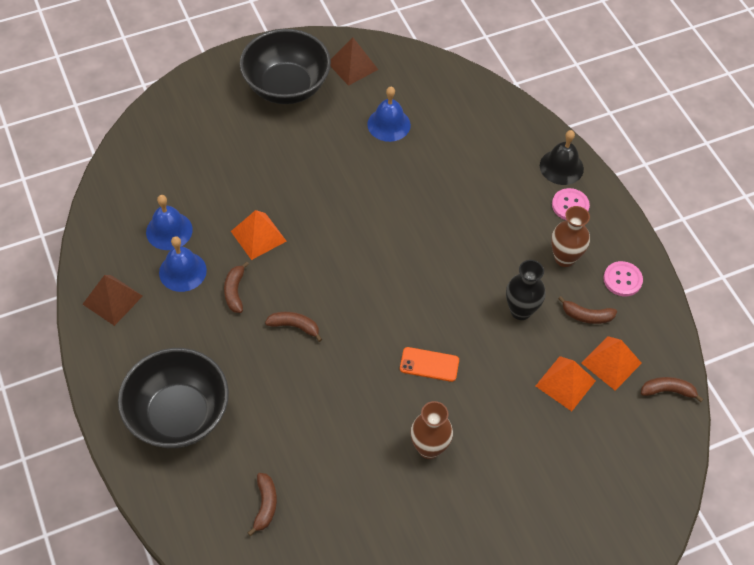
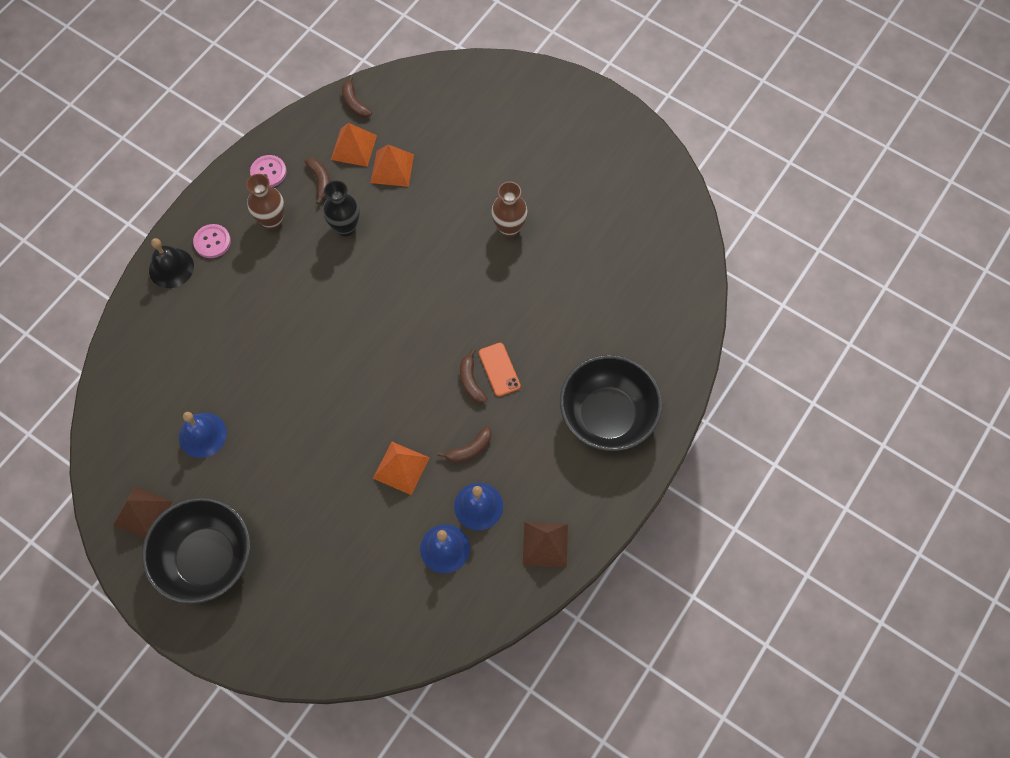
camera: 120 degrees left, 10 degrees up
brown banana [248,473,277,536] -> none
orange phone [400,347,459,382] -> orange phone moved to [479,343,521,397]

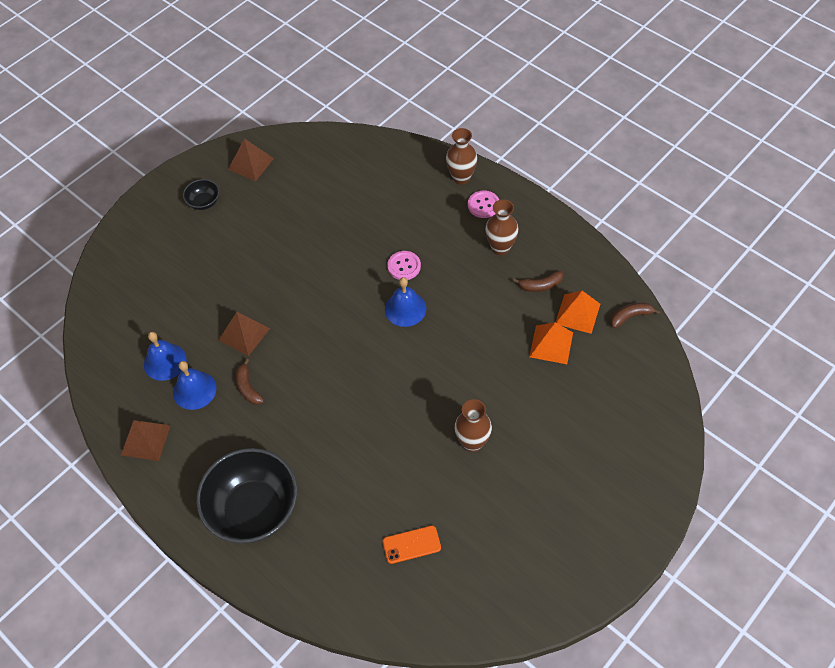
camera: 100 degrees right, 10 degrees down
black bowl [142,497,251,604] -> black bowl [183,179,219,210], size x0.45
black bell [149,238,194,288] -> brown vase [446,128,478,185]
blue bell [179,412,227,458] -> blue bell moved to [385,277,426,327]
pink button [250,155,287,187] -> pink button moved to [387,251,421,280]
black vase [323,181,360,237] -> none
orange pyramid [373,441,430,495] -> brown pyramid [219,312,270,356]
brown banana [460,349,487,403] -> none
orange phone [479,343,521,397] -> orange phone moved to [383,525,441,564]

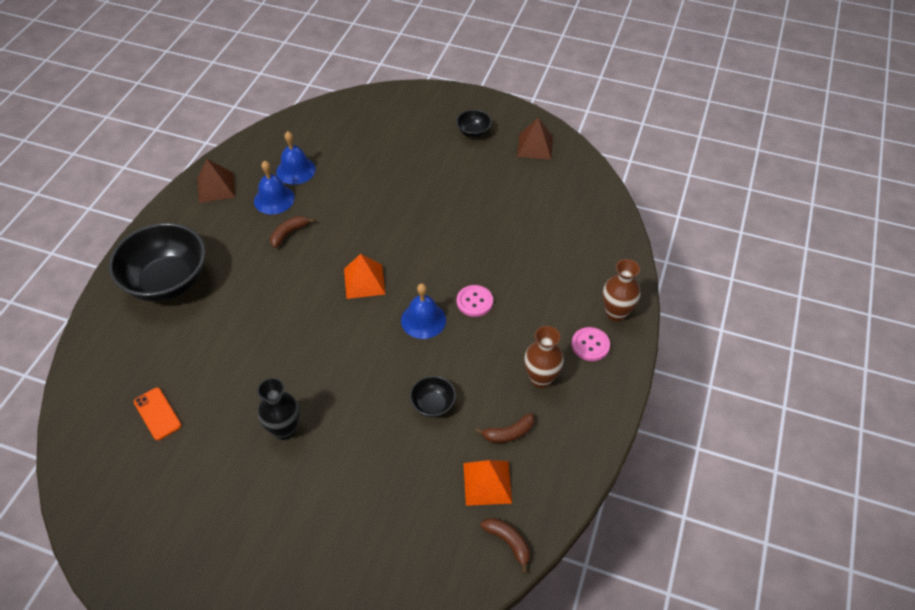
camera: 65 degrees right, 5 degrees down
brown pyramid [219,312,270,356] -> none
brown vase [454,399,492,452] -> black vase [257,378,300,440]
brown banana [513,271,563,292] -> brown banana turned 75 degrees counterclockwise [475,413,534,443]
orange pyramid [529,322,573,364] -> orange pyramid moved to [344,254,386,299]
none -> black bowl [410,376,456,417]

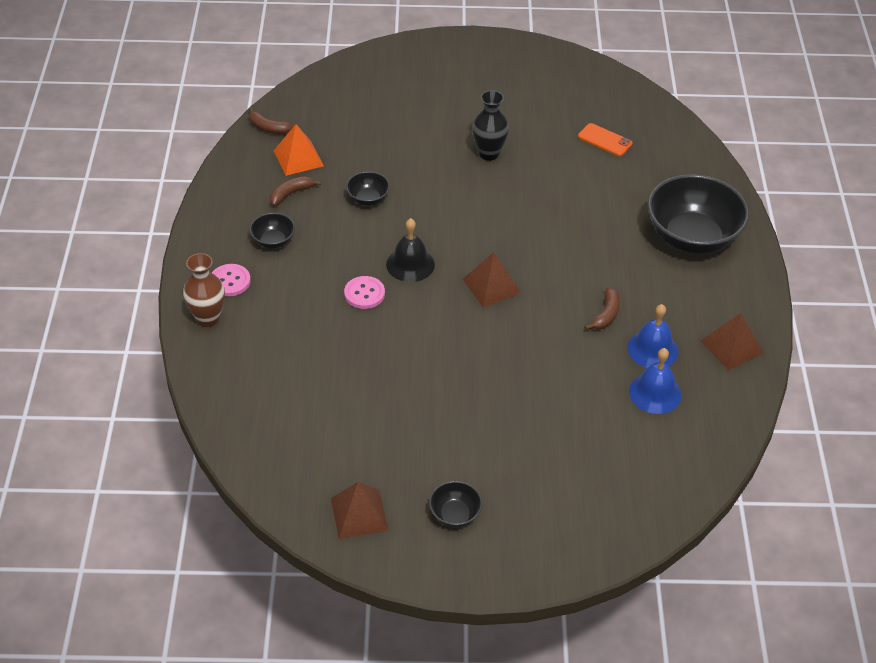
camera: 160 degrees right, 5 degrees down
orange pyramid [344,254,386,299] -> brown pyramid [463,252,521,307]
blue bell [401,283,446,339] -> black bell [386,218,435,282]
brown vase [524,326,564,388] -> black bowl [250,213,295,249]

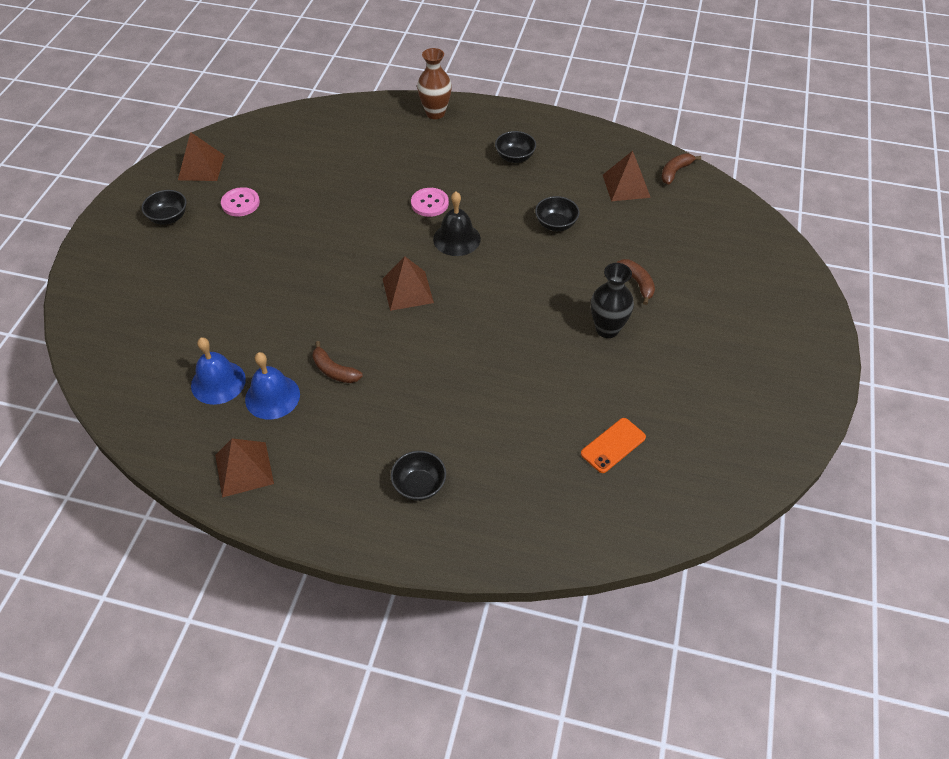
camera: 105 degrees right, 5 degrees up
pink button [212,264,251,296] -> pink button moved to [221,187,260,216]
brown banana [270,176,321,206] -> brown banana moved to [617,259,655,305]
orange pyramid [274,124,324,176] -> brown pyramid [603,151,651,201]
black bowl [647,174,749,254] -> black bowl [391,451,446,501], size x0.45

